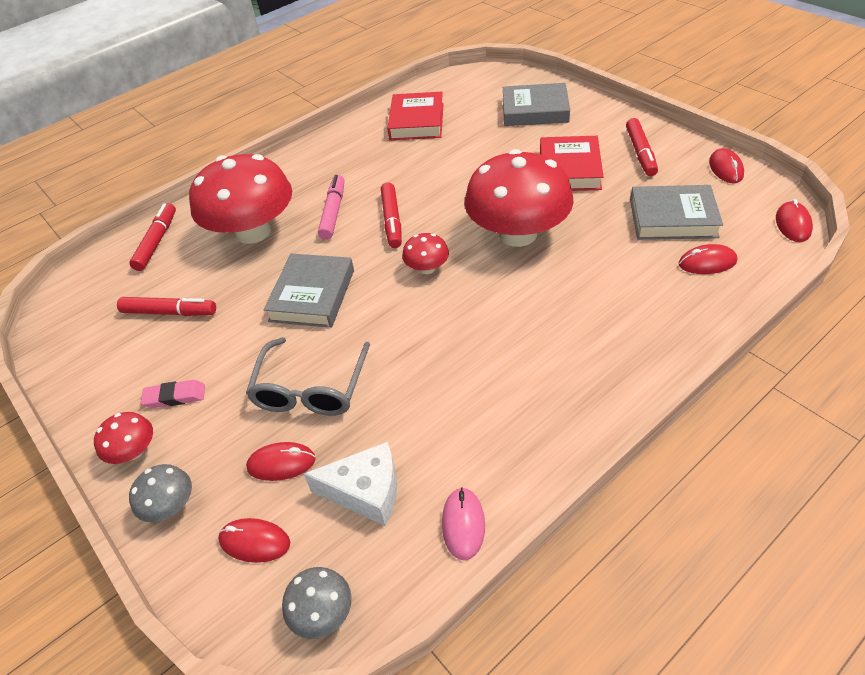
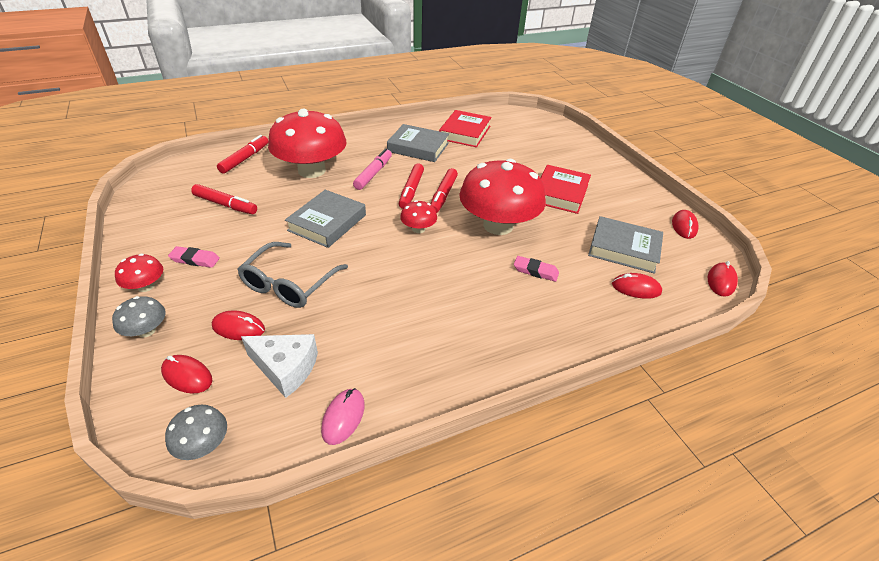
camera: 10 degrees right, 5 degrees down
grey book [503,83,570,126] -> grey book moved to [387,124,449,162]
red marker [626,118,658,176] -> red marker moved to [431,168,458,213]
none -> pink eraser [514,256,559,282]

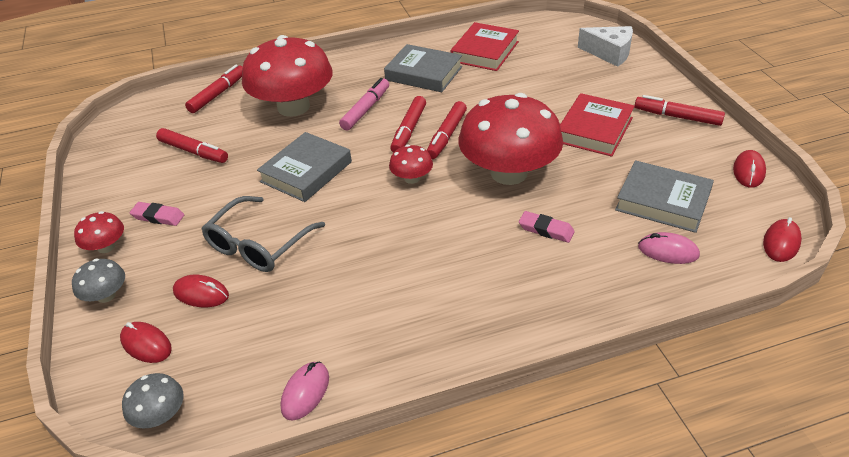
camera: 10 degrees right, 0 degrees up
white cheese [241,334,318,398] -> white cheese moved to [578,26,633,67]
red mouse [612,273,662,299] -> pink mouse [638,232,700,264]
none -> red marker [635,95,725,126]

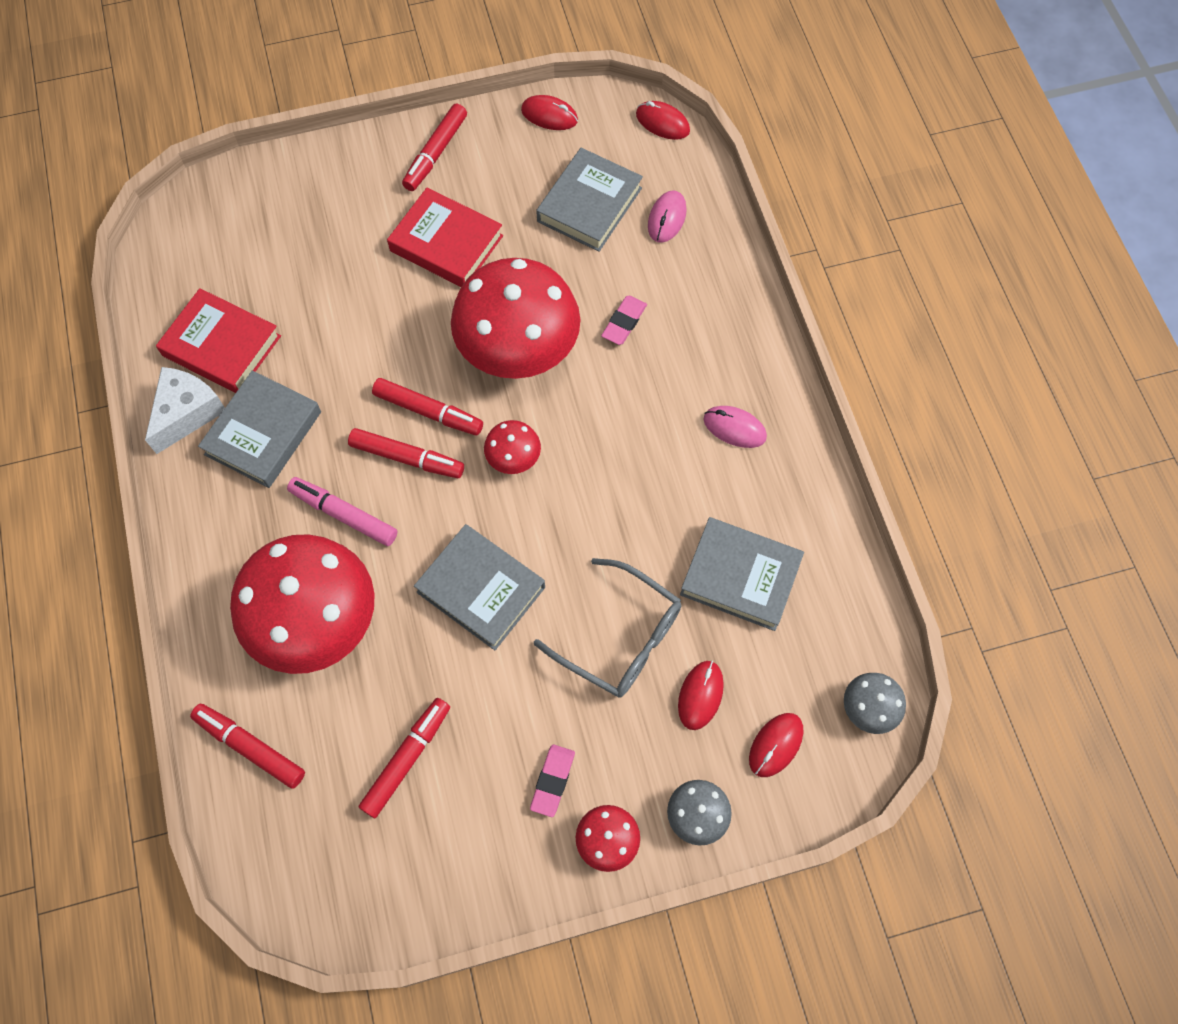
camera: 90 degrees left, 25 degrees up
pink mouse [281,361,329,421] -> pink mouse moved to [704,406,767,448]
white cheese [578,26,633,67] -> white cheese moved to [145,367,225,454]
none -> grey book [680,517,804,631]

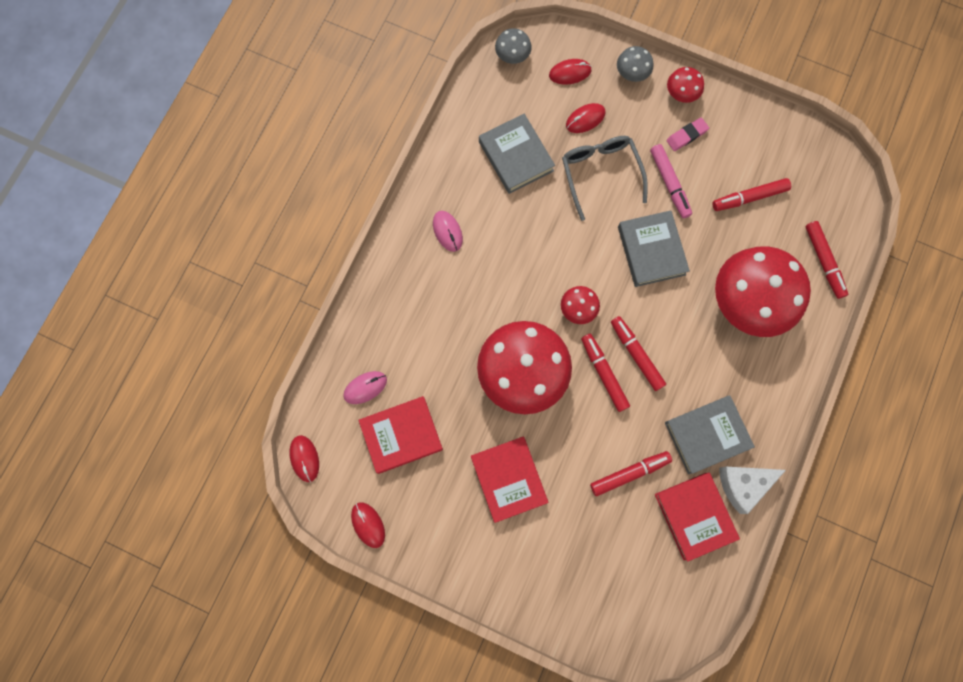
camera: 140 degrees left, 10 degrees up
pink marker [287,477,397,546] -> pink marker moved to [650,144,692,218]
red marker [402,103,467,191] -> red marker moved to [590,451,672,496]
grey book [536,148,643,252] -> red book [358,396,443,474]
pink eraser [601,296,647,345] -> none

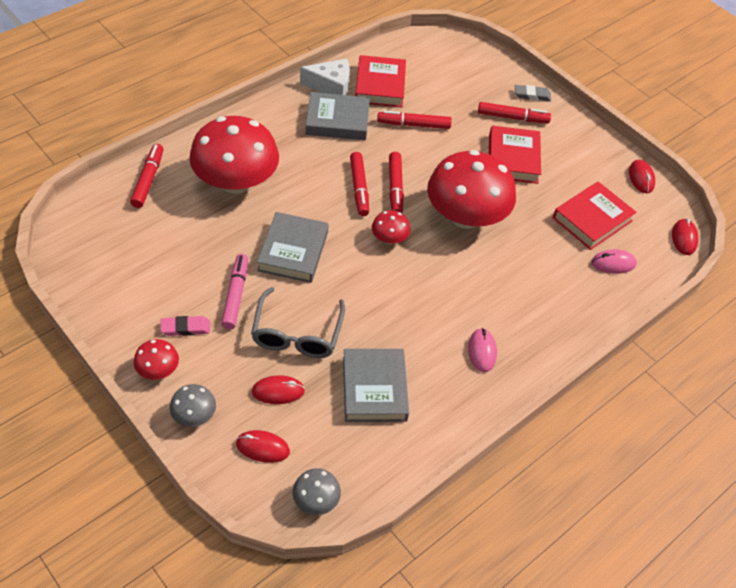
camera: 160 degrees left, 25 degrees down
red book [358,396,443,474] -> red book turned 45 degrees counterclockwise [553,181,637,250]
red marker [712,178,791,211] -> red marker moved to [478,102,551,123]
none -> grey eraser [515,85,551,101]

